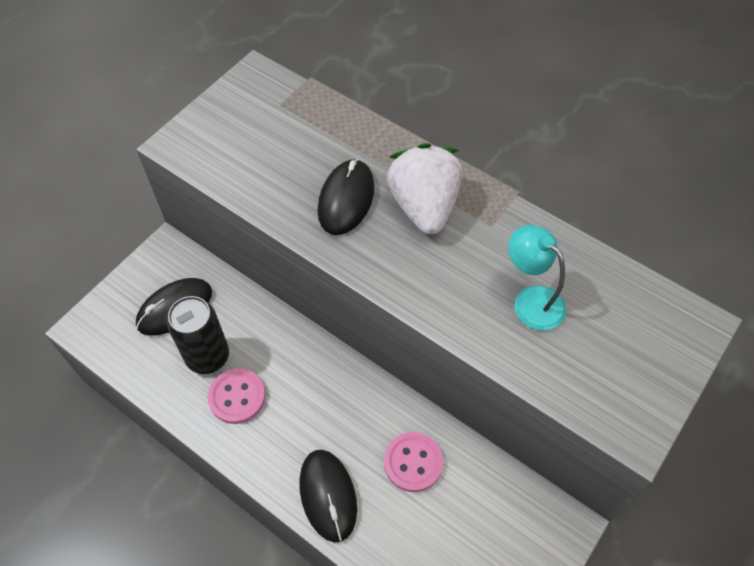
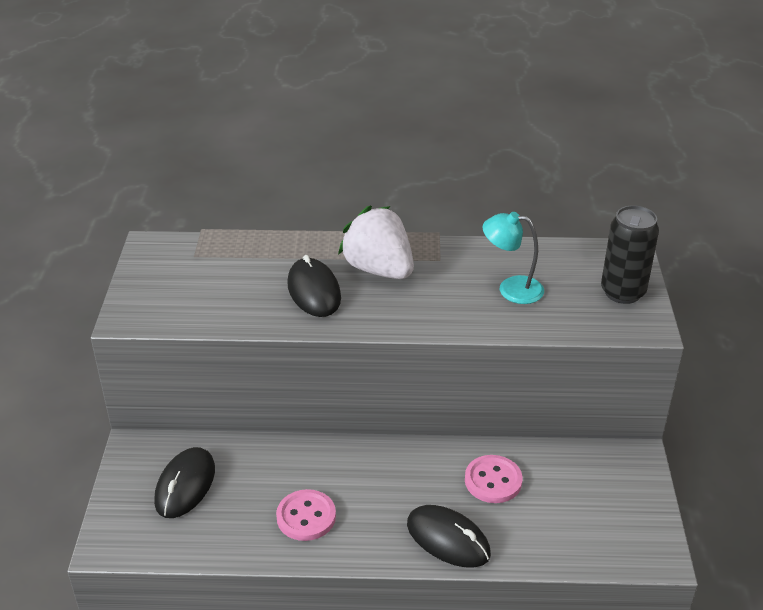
camera: 35 degrees left, 20 degrees down
black can [167,296,229,374] -> black can moved to [601,205,659,304]

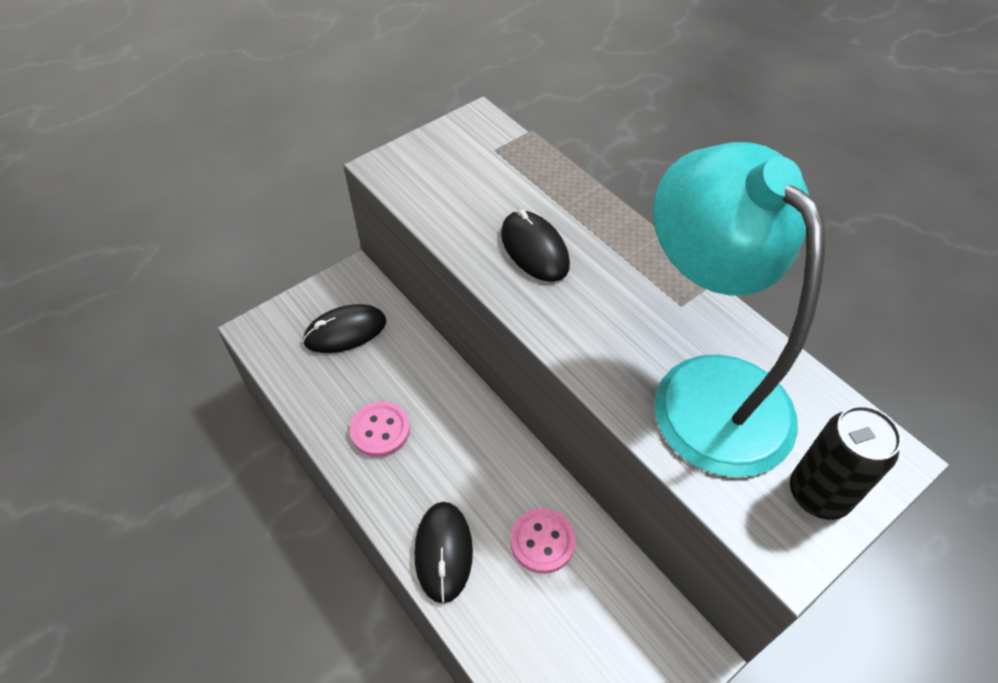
camera: 50 degrees right, 15 degrees up
black mouse [287,255,341,317] -> black mouse turned 60 degrees counterclockwise [501,209,570,282]
white strawberry [338,205,414,279] -> none
turquoise lamp [483,212,544,304] -> turquoise lamp [653,142,825,477], size x2.41

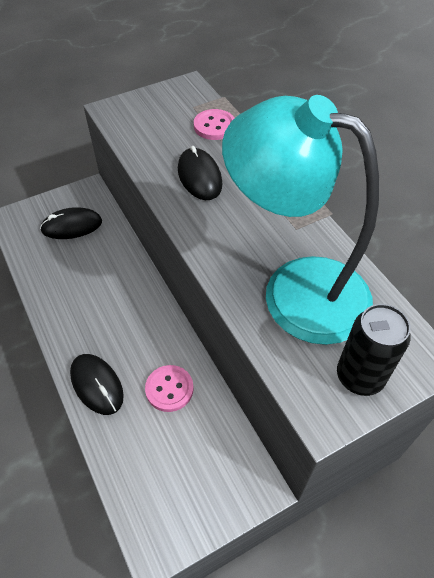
camera: 10 degrees right, 0 degrees up
pink button [350,401,410,457] -> pink button moved to [194,109,234,140]
black mouse [414,502,473,603] -> black mouse turned 45 degrees counterclockwise [70,354,124,415]
turquoise lamp [653,142,825,477] -> turquoise lamp turned 45 degrees counterclockwise [222,95,379,345]

